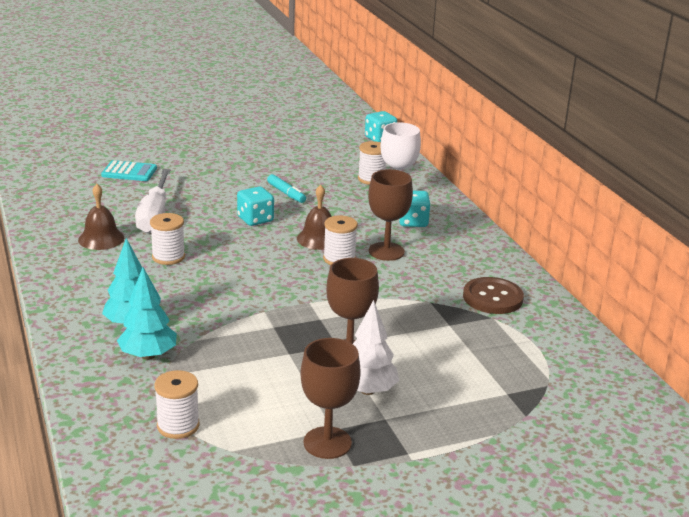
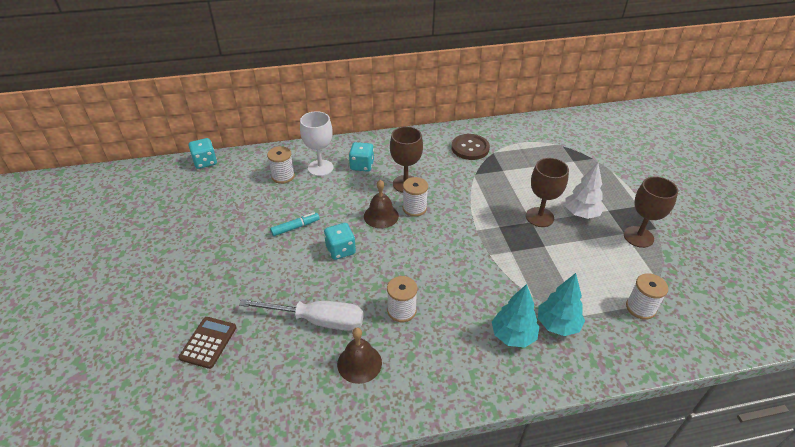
camera: 80 degrees left, 15 degrees up
turquoise calculator [101,160,157,181] -> brown calculator [178,317,236,369]

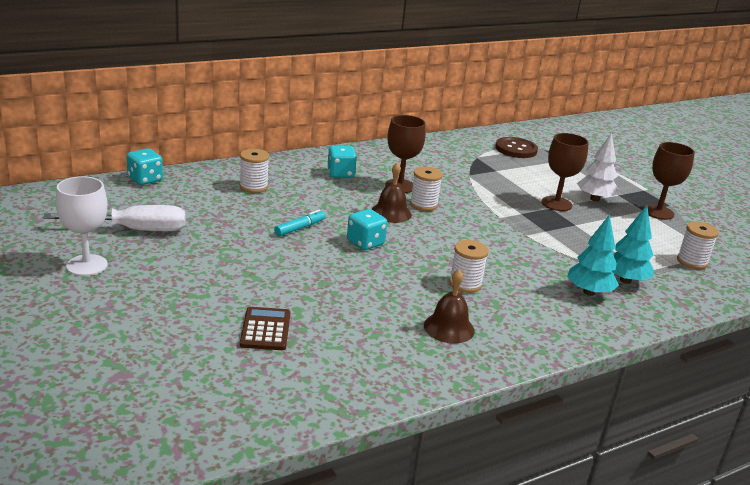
camera: 20 degrees left, 15 degrees down
white screwdriver [239,299,364,331] -> white screwdriver moved to [43,205,185,231]
white goblet [300,111,334,176] -> white goblet moved to [56,176,108,276]
brown button [451,134,490,160] -> brown button moved to [495,137,538,158]

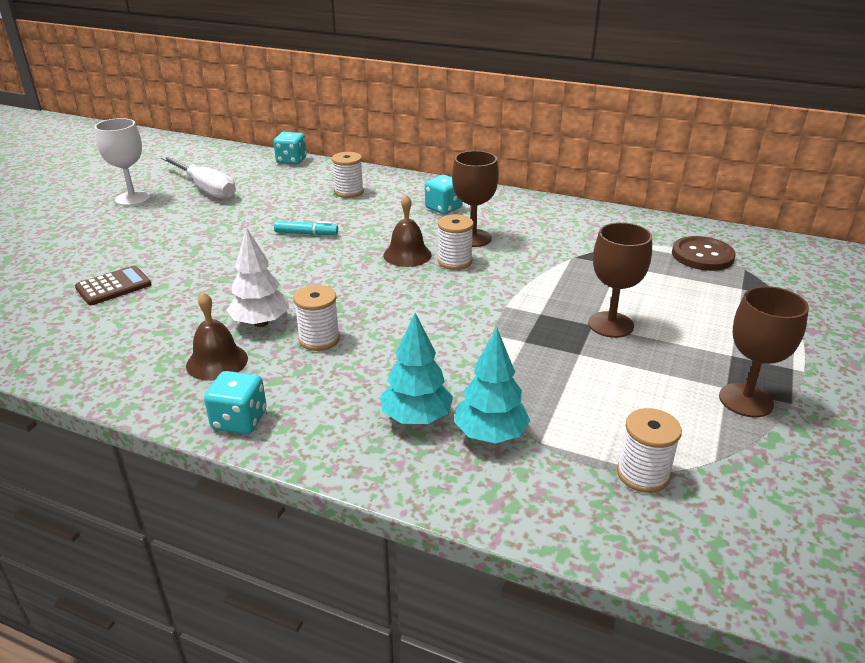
camera: 55 degrees right, 5 degrees up
turquoise dice [347,209,387,250] -> turquoise dice moved to [204,371,267,434]
white tree [577,133,618,201] -> white tree moved to [227,227,289,327]

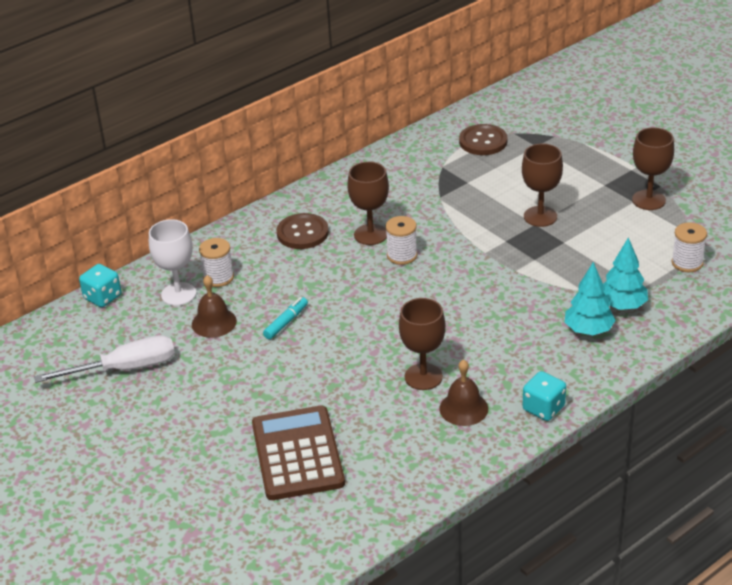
camera: 60 degrees left, 5 degrees up
brown calculator [75,265,152,305] -> brown calculator [252,406,345,500], size x1.84
white goblet [95,118,151,206] -> white goblet moved to [149,219,196,306]
white tree [227,227,289,327] -> brown goblet [399,298,446,390]
white spool [294,285,340,351] -> none
brown bell [383,195,432,267] -> brown bell moved to [192,275,237,338]
turquoise dice [425,175,463,214] -> brown button [276,213,329,249]

